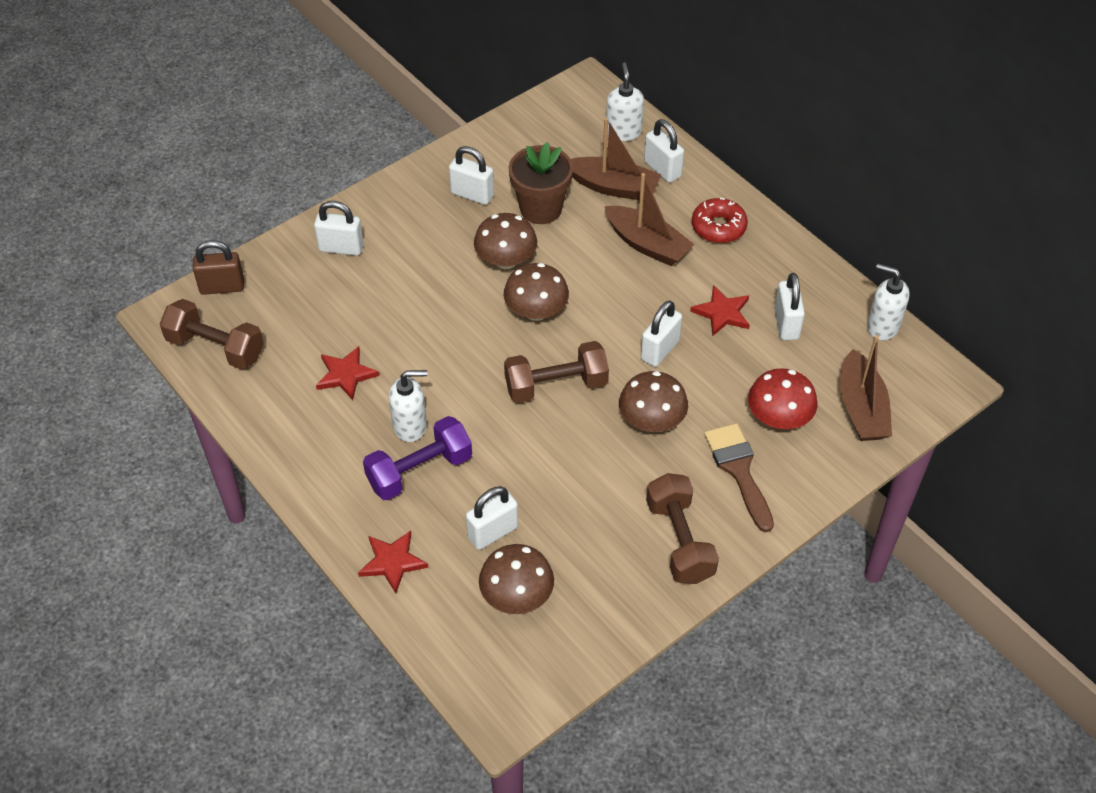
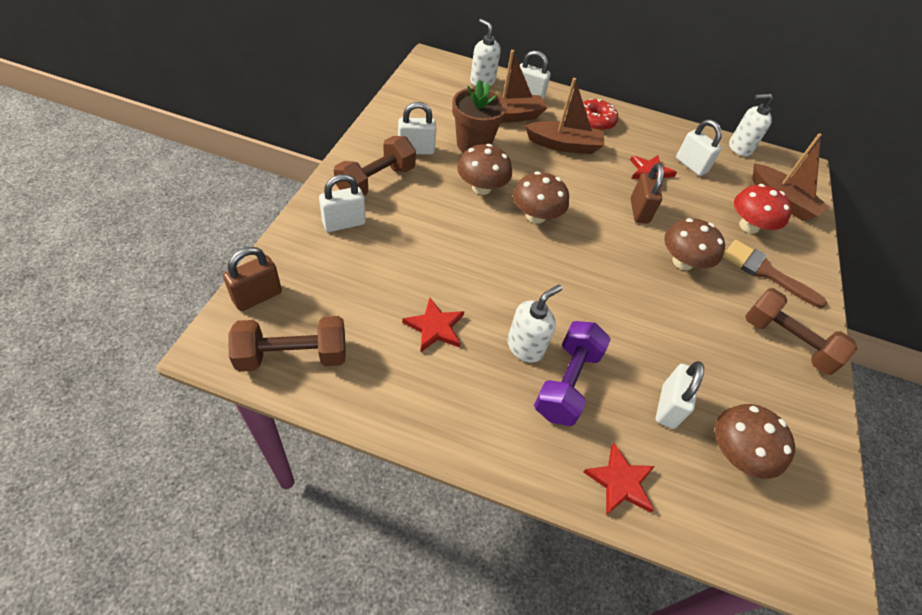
camera: 40 degrees left, 0 degrees up
brown dumbbell [504,341,609,403] -> brown dumbbell moved to [334,136,416,196]
white padlock [641,301,682,367] -> brown padlock [631,163,664,224]

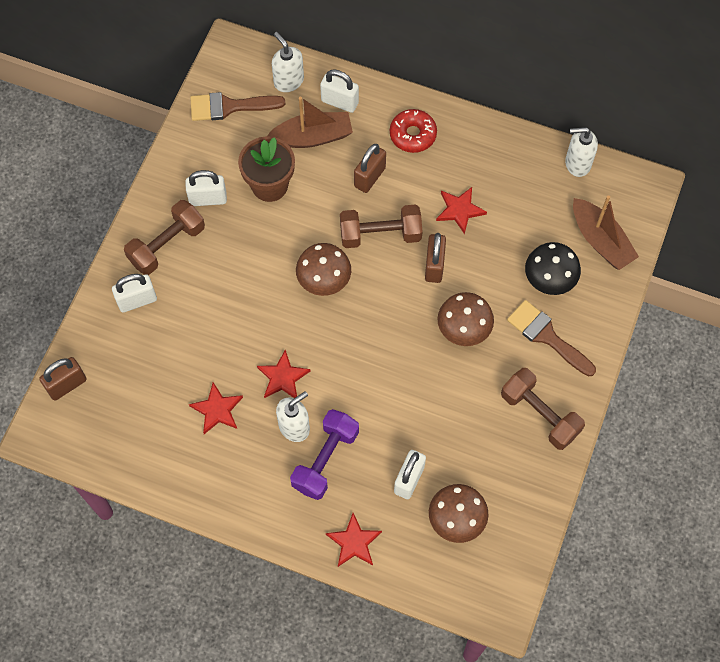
camera: 10 degrees right, 15 degrees up
brown dumbbell [228,316,346,372] -> brown dumbbell moved to [340,204,422,248]
brown mushroom [457,144,512,195] -> none
brown boat [525,78,605,154] -> brown padlock [354,144,386,193]
white padlock [676,120,722,176] -> none
red mushroom [734,184,792,234] -> black mushroom [525,242,581,295]
none -> brown brush [190,92,285,121]
none -> red star [257,350,311,398]

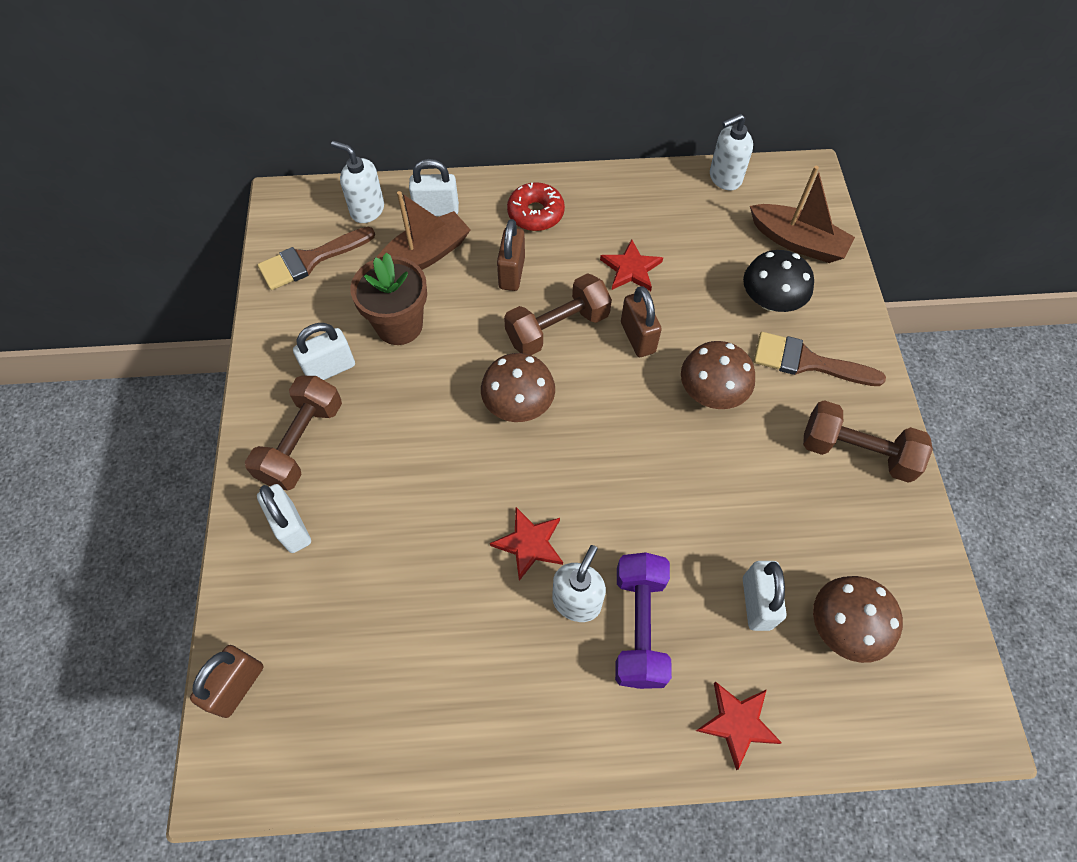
camera: 25 degrees left, 5 degrees down
white padlock [112,274,157,313] -> white padlock turned 75 degrees counterclockwise [257,484,311,553]
red star [189,382,243,434] -> none

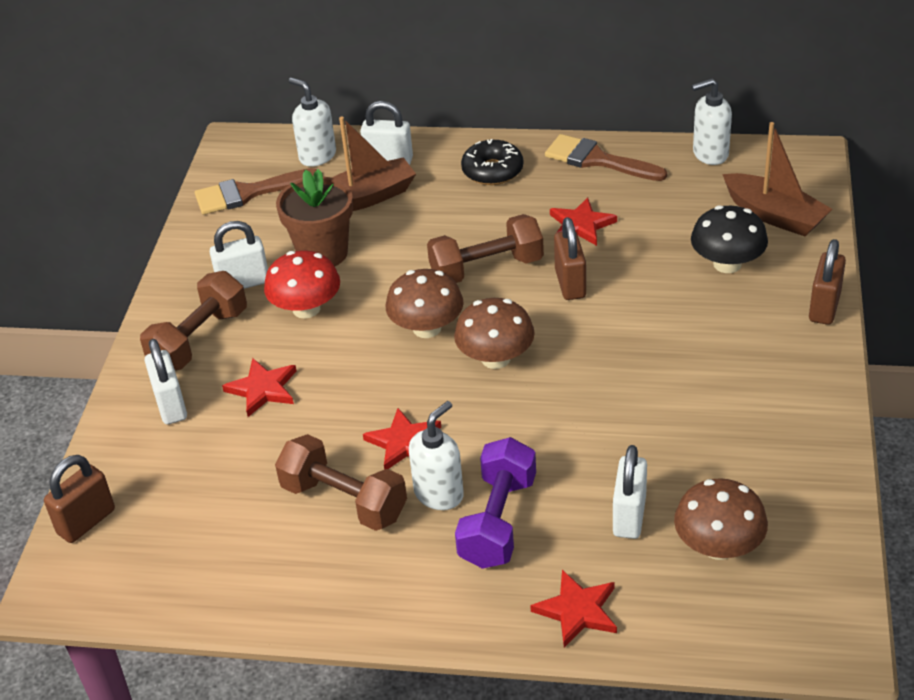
camera: 15 degrees right, 20 degrees down
brown padlock [497,219,525,291] -> brown padlock moved to [809,239,846,325]
red donut [507,182,565,231] -> black donut [461,139,523,185]
brown mushroom [681,341,755,409] -> brown mushroom moved to [454,298,535,369]
brown brush [754,332,886,386] -> brown brush moved to [545,134,667,181]
brown dumbbell [803,400,933,483] -> brown dumbbell moved to [275,434,407,531]
none -> red star [222,358,296,417]
none -> red mushroom [264,250,340,319]

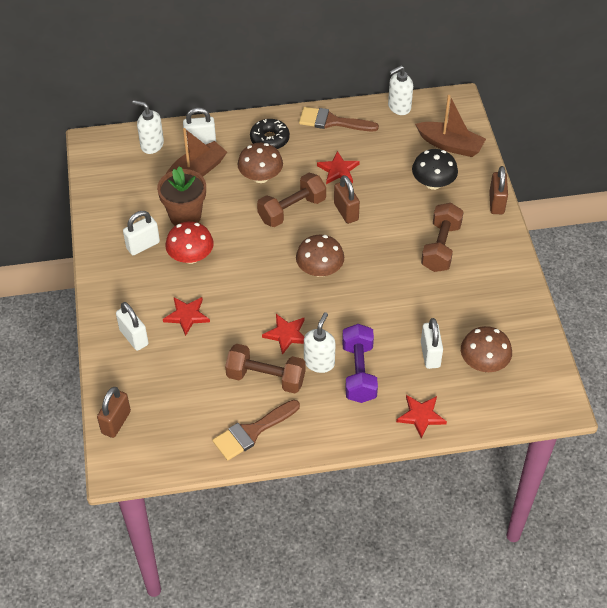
camera: 20 degrees left, 10 degrees up
brown dumbbell [140,271,247,370] -> brown dumbbell moved to [421,203,464,272]
brown brush [195,168,317,214] -> brown brush moved to [212,400,300,460]
brown mushroom [386,269,464,338] -> brown mushroom moved to [238,143,283,183]

